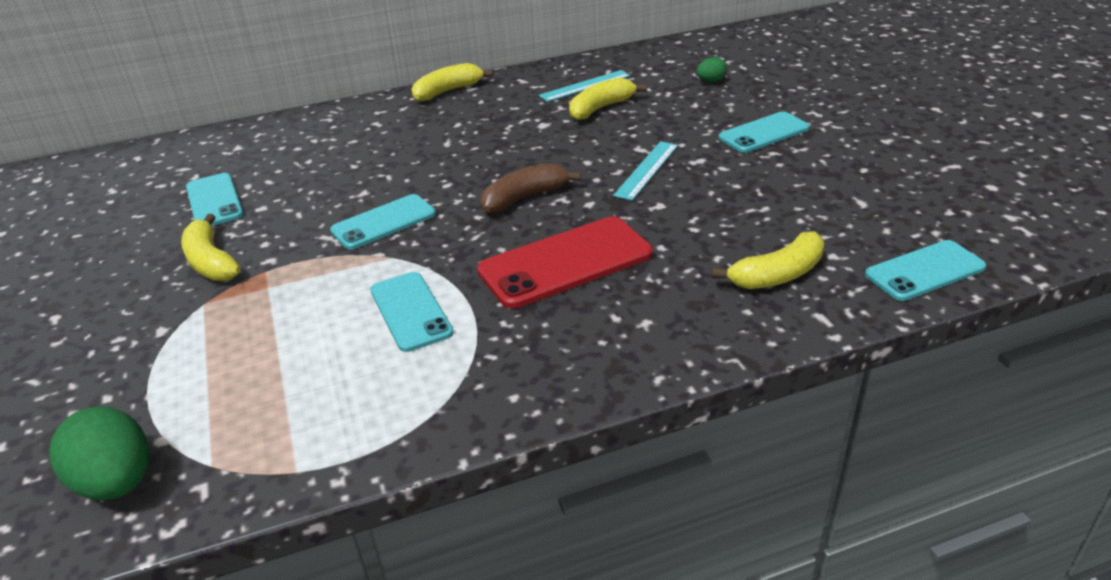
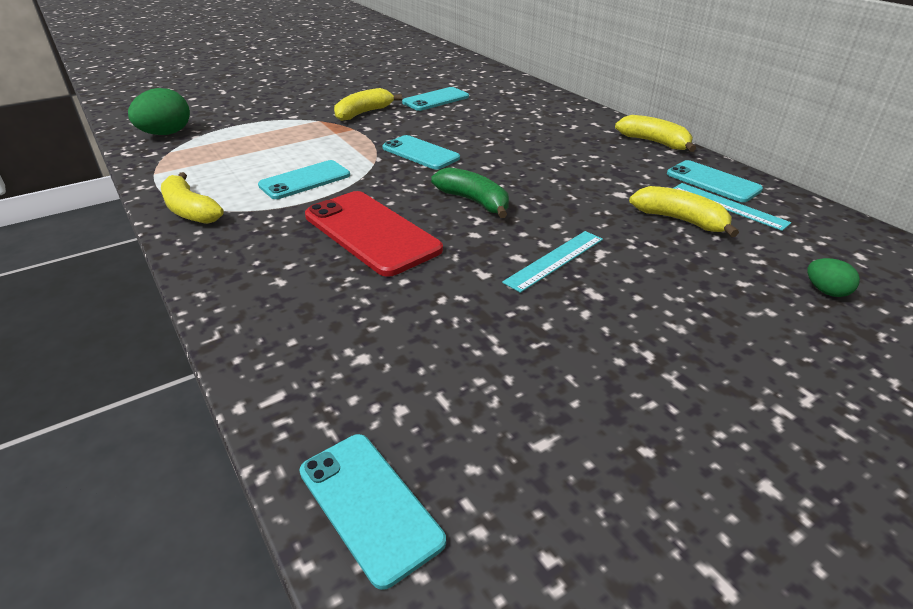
camera: 75 degrees right, 0 degrees up
brown banana [480,163,581,213] -> green banana [431,167,509,218]
turquoise ruler [613,141,678,200] -> turquoise ruler turned 60 degrees counterclockwise [502,231,603,293]
yellow banana [713,232,824,289] -> yellow banana moved to [161,172,224,224]
turquoise phone [719,112,810,153] -> turquoise phone moved to [667,160,763,202]

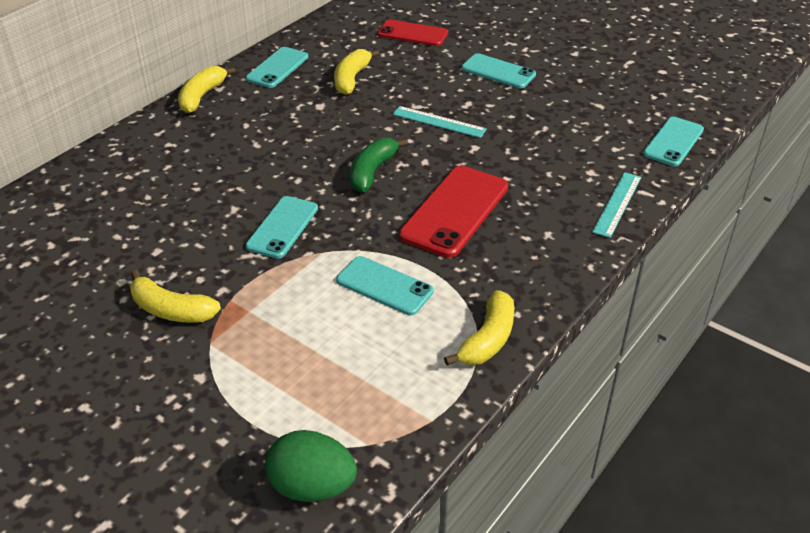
camera: 110 degrees left, 5 degrees up
turquoise phone [402,87,469,111] -> turquoise phone moved to [462,53,536,88]
turquoise ruler [673,183,791,231] -> turquoise ruler moved to [592,172,642,238]
green egg [807,258,860,297] -> red phone [378,20,448,46]

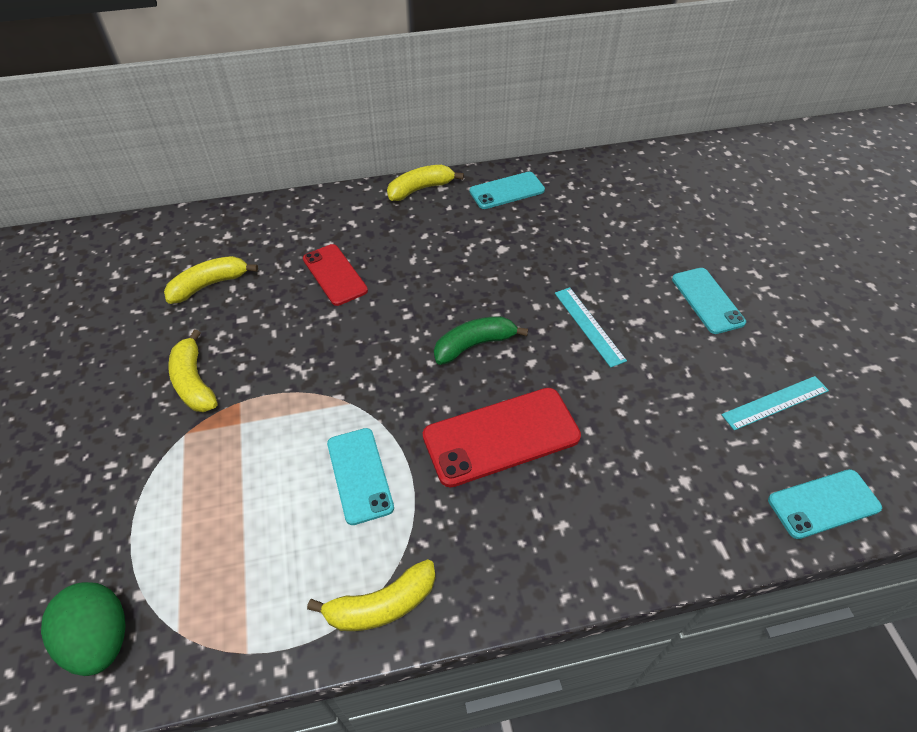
camera: 40 degrees right, 10 degrees up
turquoise phone [246,196,318,259] -> none
yellow banana [334,49,379,95] -> yellow banana moved to [164,256,258,304]
red phone [378,20,448,46] -> red phone moved to [303,244,368,306]
turquoise ruler [592,172,642,238] -> turquoise ruler moved to [721,376,829,430]

